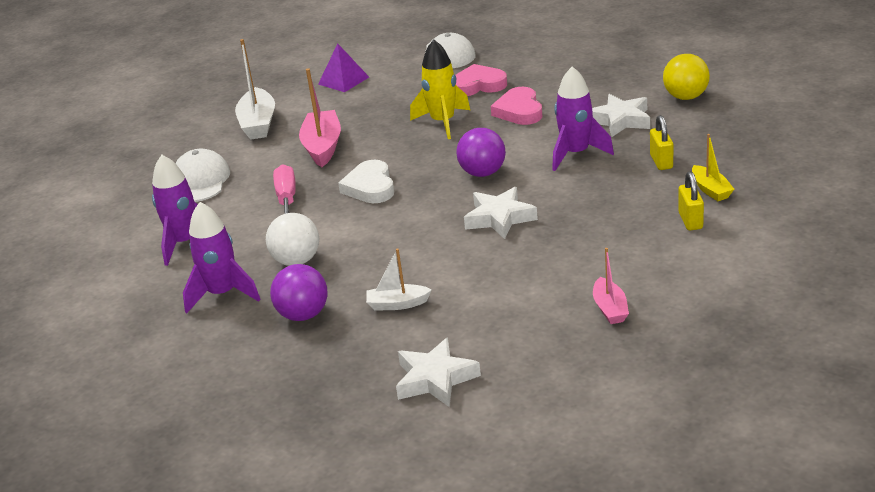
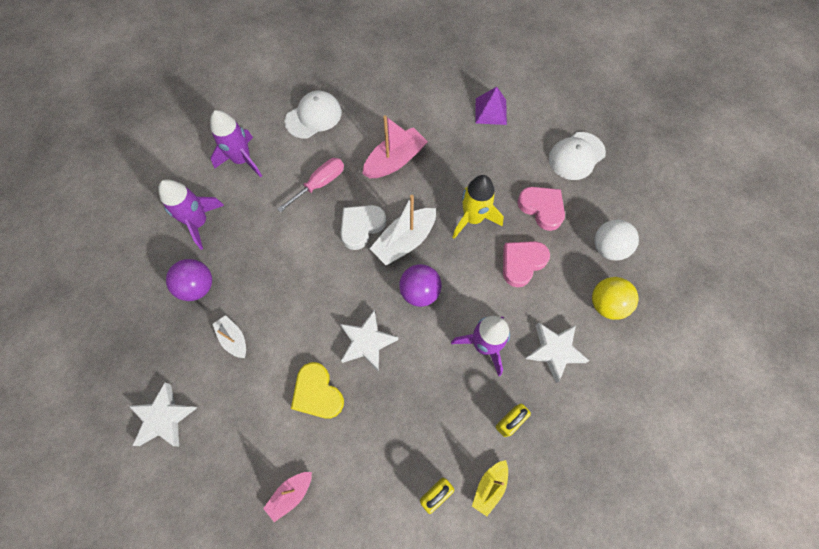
camera: 50 degrees right, 35 degrees up
white boat [235,39,275,140] -> white boat moved to [370,195,436,265]
white ball [266,213,319,266] -> white ball moved to [594,220,639,261]
yellow ball [663,54,710,100] -> yellow ball moved to [592,277,638,320]
none -> yellow heart [291,362,344,419]

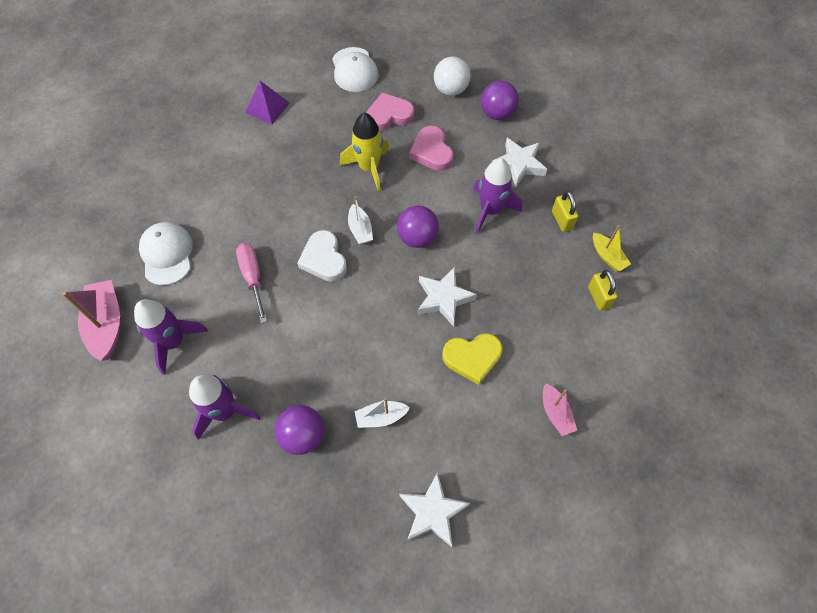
camera: 65 degrees left, 5 degrees down
pink boat [362,115,428,178] -> pink boat moved to [62,280,120,361]
white boat [370,195,436,265] -> white boat [348,196,373,244], size x0.59
yellow ball [592,277,638,320] -> purple ball [481,81,519,120]

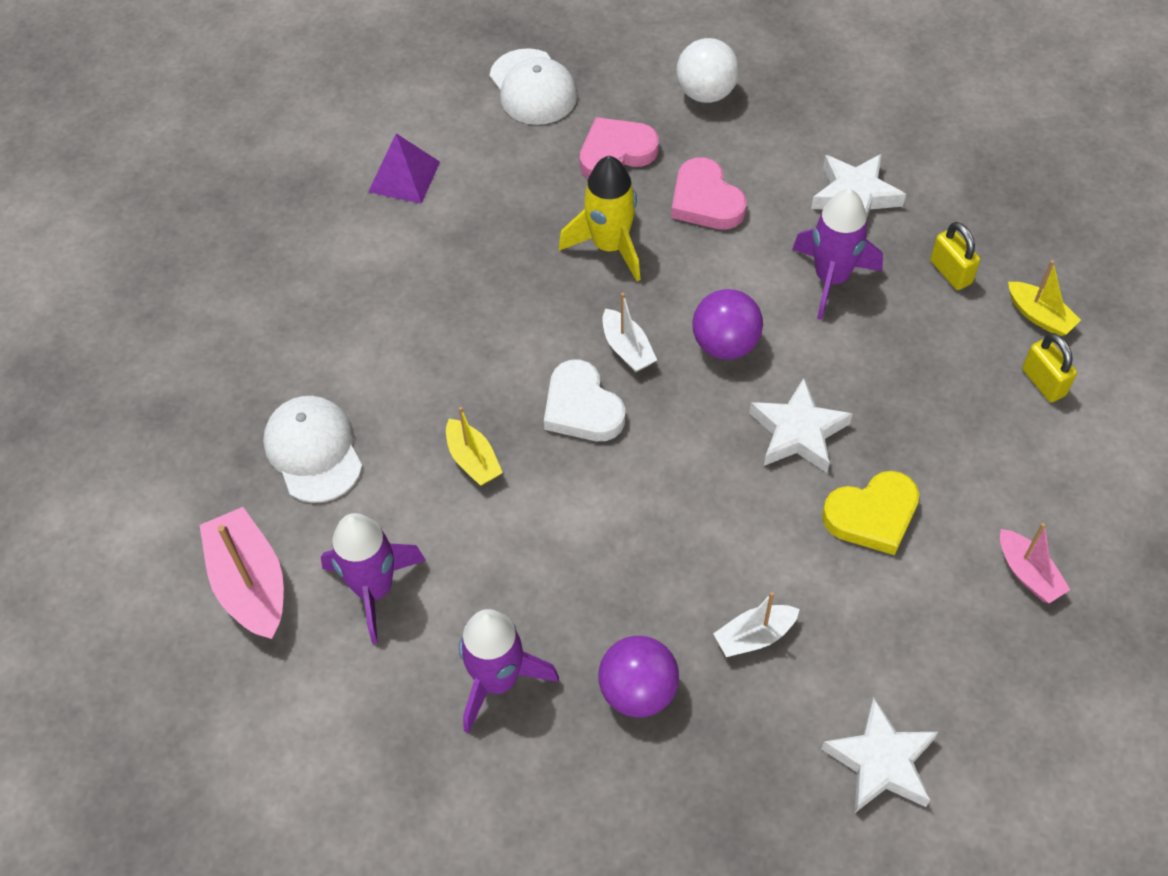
camera: 10 degrees left, 5 degrees down
pink screwdriver [236,243,267,323] -> yellow boat [446,407,503,485]
purple ball [481,81,519,120] -> none

